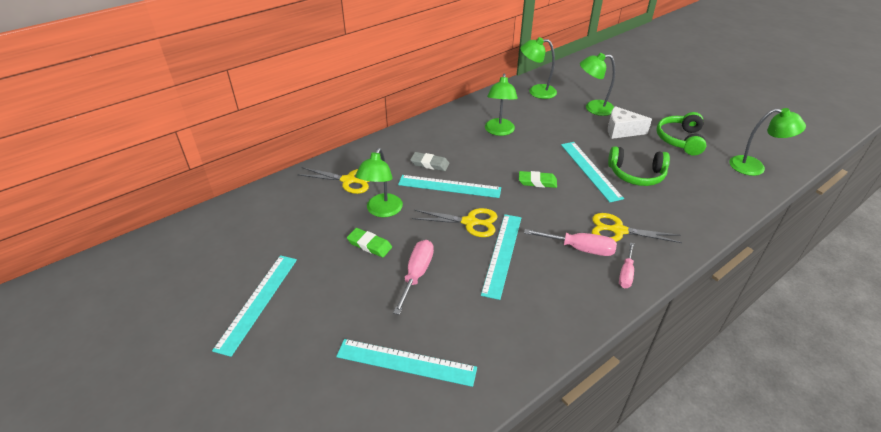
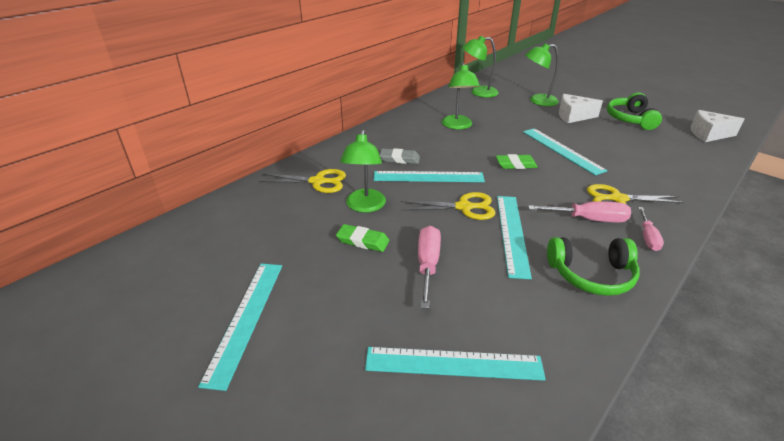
camera: 10 degrees left, 5 degrees down
green headphones [608,146,670,186] -> green headphones moved to [547,237,640,296]
green lamp [729,108,806,176] -> white cheese [691,110,744,142]

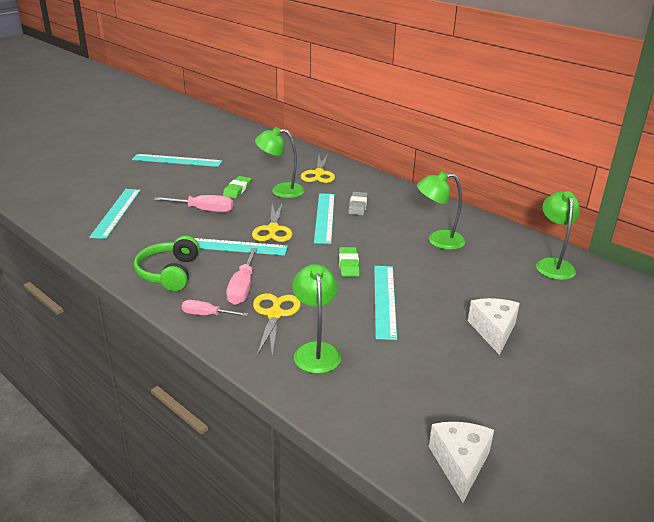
camera: 90 degrees right, 5 degrees down
turquoise ruler [523,128,608,175] -> turquoise ruler turned 60 degrees counterclockwise [374,266,397,340]
green lamp [525,43,559,106] -> green lamp moved to [292,264,341,374]
green headphones [607,92,662,130] -> none

